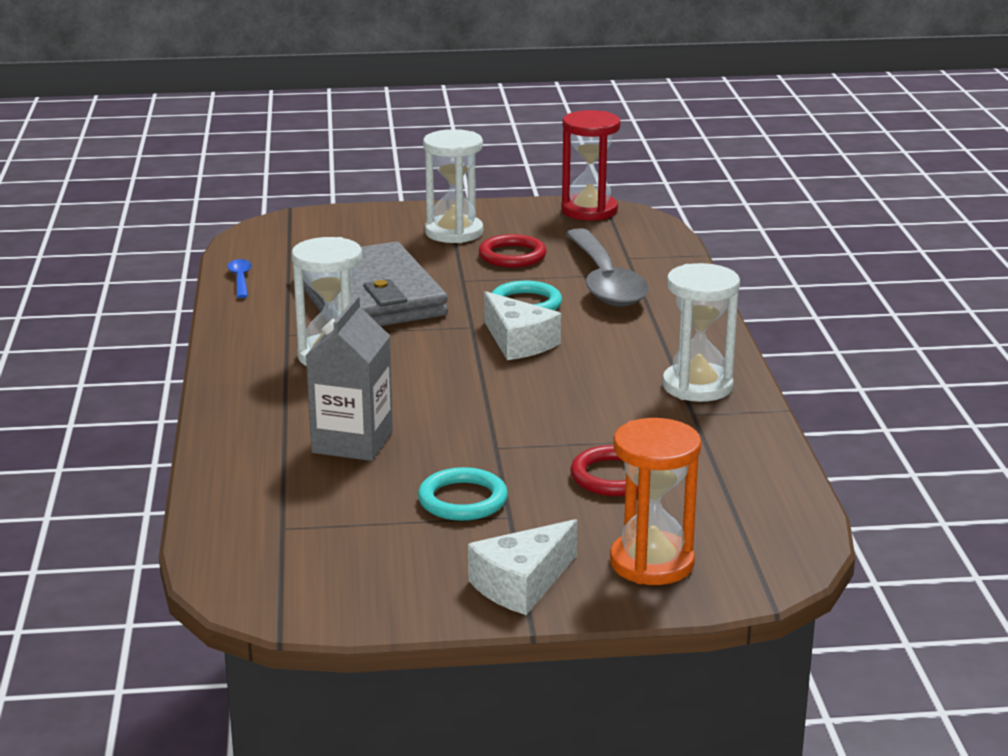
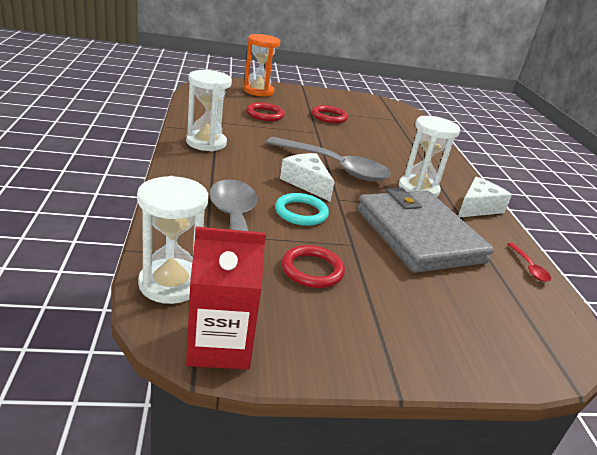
camera: 175 degrees right, 5 degrees up
blue spoon [227,259,252,298] -> red spoon [507,243,551,282]
grey carton [306,296,393,461] -> none
turquoise ring [418,467,508,521] -> red ring [311,105,348,123]
white hourglass [423,129,483,243] -> white hourglass moved to [137,176,208,304]
white cheese [468,519,577,615] -> white cheese moved to [458,177,512,217]
red hourglass [561,110,621,220] -> red carton [186,227,266,370]
none -> grey spoon [266,137,391,181]

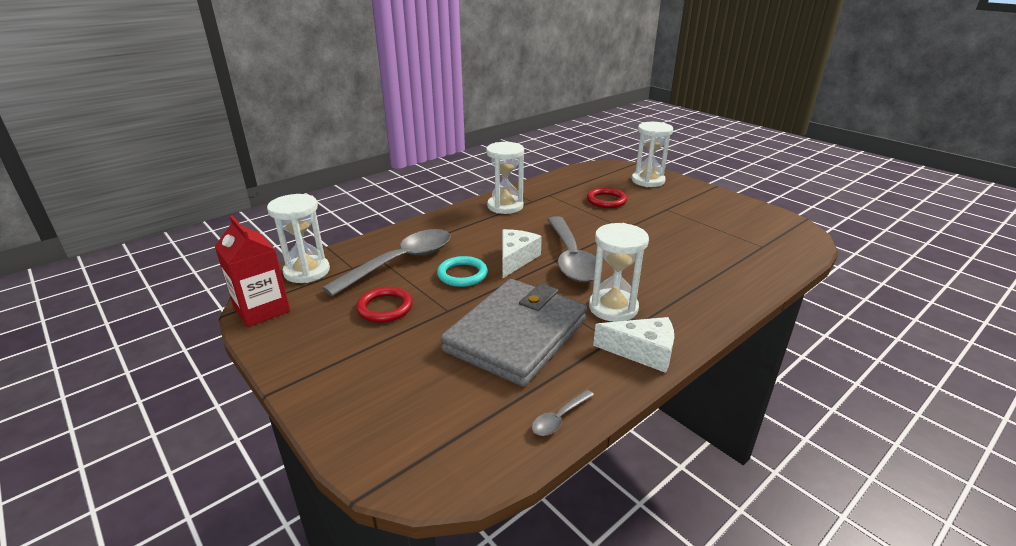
camera: 60 degrees right, 0 degrees up
orange hourglass [243,34,280,97] -> white hourglass [632,122,673,187]
red ring [311,105,348,123] -> none
red spoon [507,243,551,282] -> grey spoon [532,390,594,436]

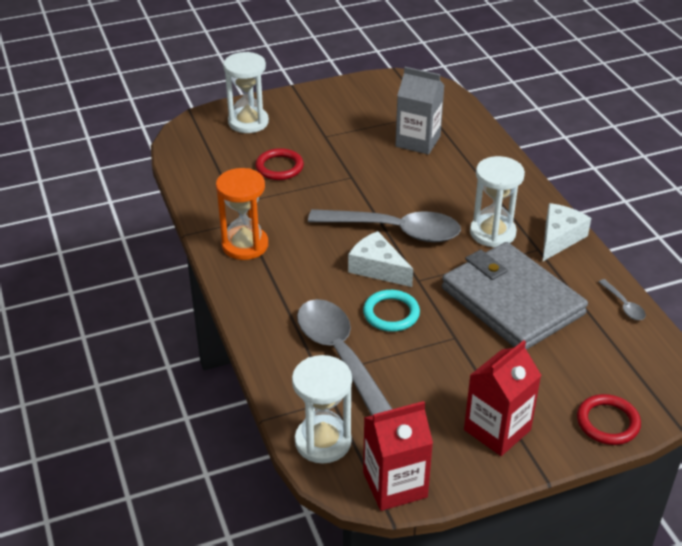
camera: 70 degrees left, 10 degrees up
red ring [356,287,413,323] -> red ring moved to [577,394,641,445]
white hourglass [486,142,524,214] -> orange hourglass [216,168,268,260]
none -> grey carton [395,67,445,155]
none -> red carton [464,340,541,456]

